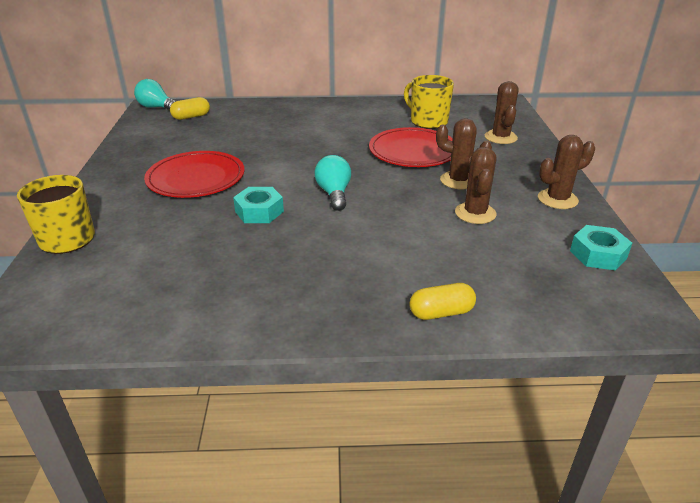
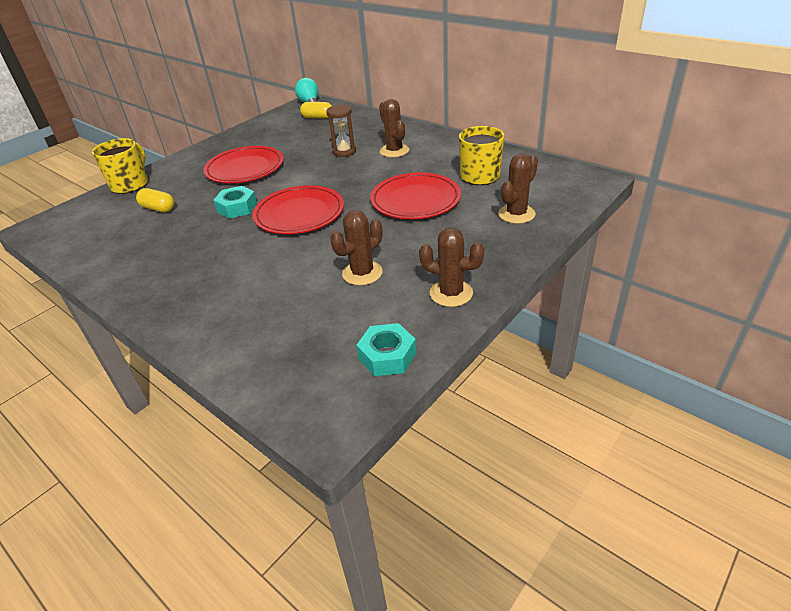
camera: 45 degrees right, 5 degrees up
turquoise light bulb [314,155,351,211] -> red plate [252,185,344,234]
yellow capsule [409,283,476,320] -> yellow capsule moved to [136,188,174,212]
brown cactus [436,118,492,189] -> brown cactus moved to [379,99,409,158]
none -> brown hourglass [326,105,356,157]

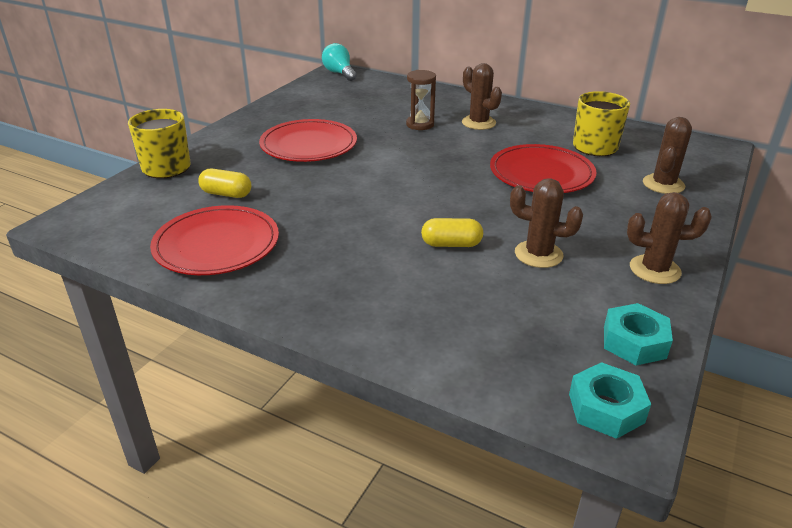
camera: 15 degrees left, 5 degrees down
turquoise nut [213,186,257,219] -> turquoise nut moved to [569,362,651,439]
red plate [252,185,344,234] -> red plate moved to [150,205,279,275]
yellow capsule [300,102,332,119] -> yellow capsule moved to [421,218,483,247]
brown cactus [330,210,383,285] -> brown cactus turned 75 degrees clockwise [510,178,583,268]

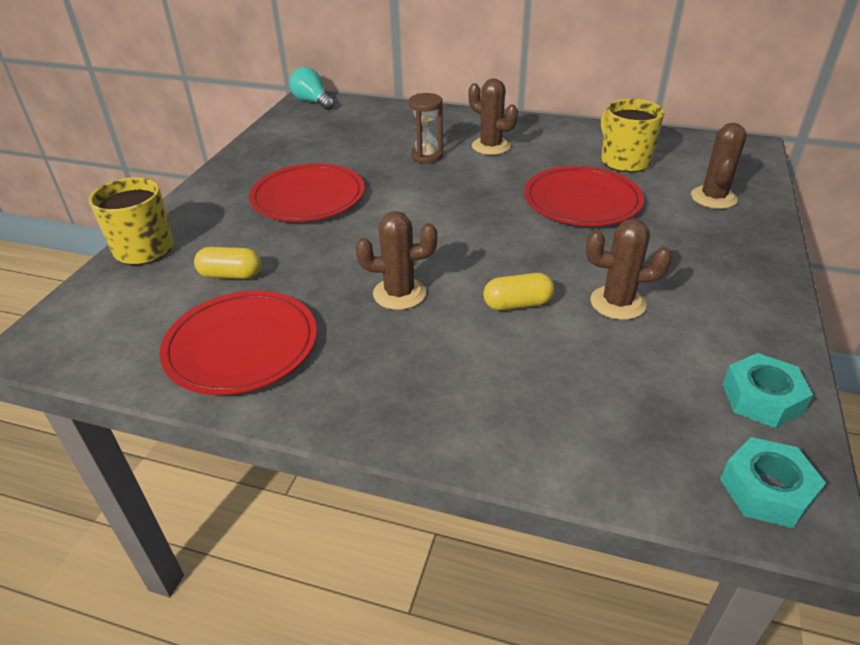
camera: 10 degrees left, 5 degrees up
brown cactus [627,192,712,284] -> brown cactus moved to [356,211,437,310]

